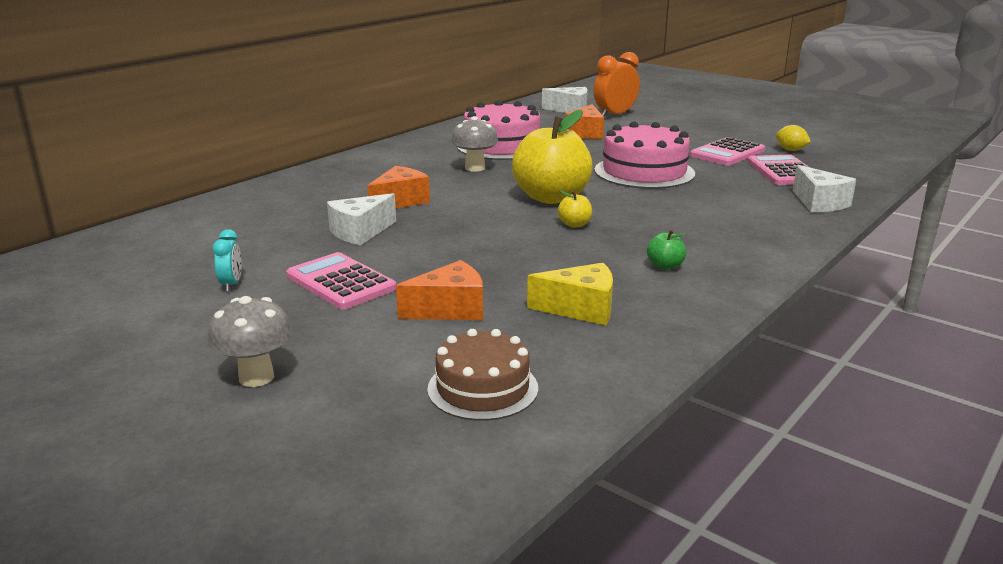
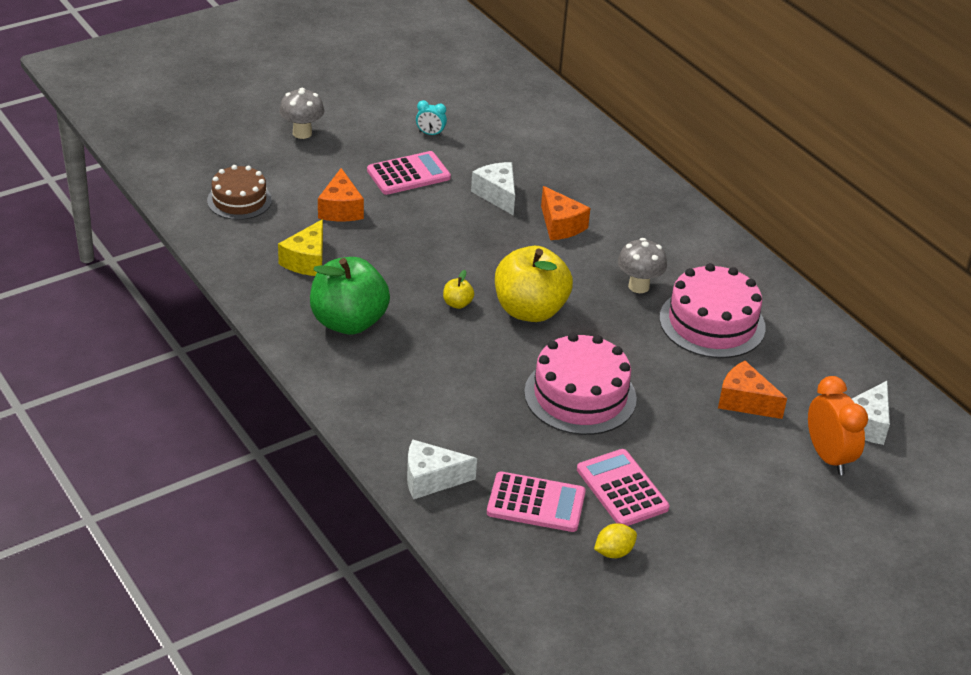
camera: 105 degrees right, 15 degrees up
green apple [647,230,686,270] -> green apple [310,257,390,335], size x2.48

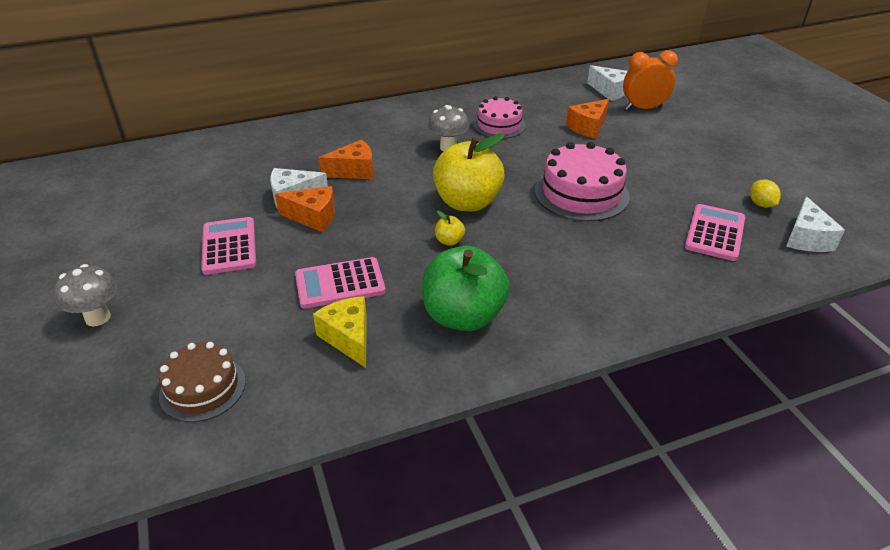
camera: 75 degrees left, 0 degrees up
yellow cheese [278,219,323,276] -> yellow cheese turned 150 degrees counterclockwise [313,296,367,368]
orange cheese [318,168,364,221] -> orange cheese moved to [275,186,335,232]
white cheese [407,440,477,499] -> white cheese moved to [786,197,845,252]
turquoise clock [416,100,447,136] -> none
pink calculator [577,449,670,526] -> pink calculator moved to [295,257,386,309]
pink cake [659,263,766,358] -> pink cake [473,97,526,139], size x0.64

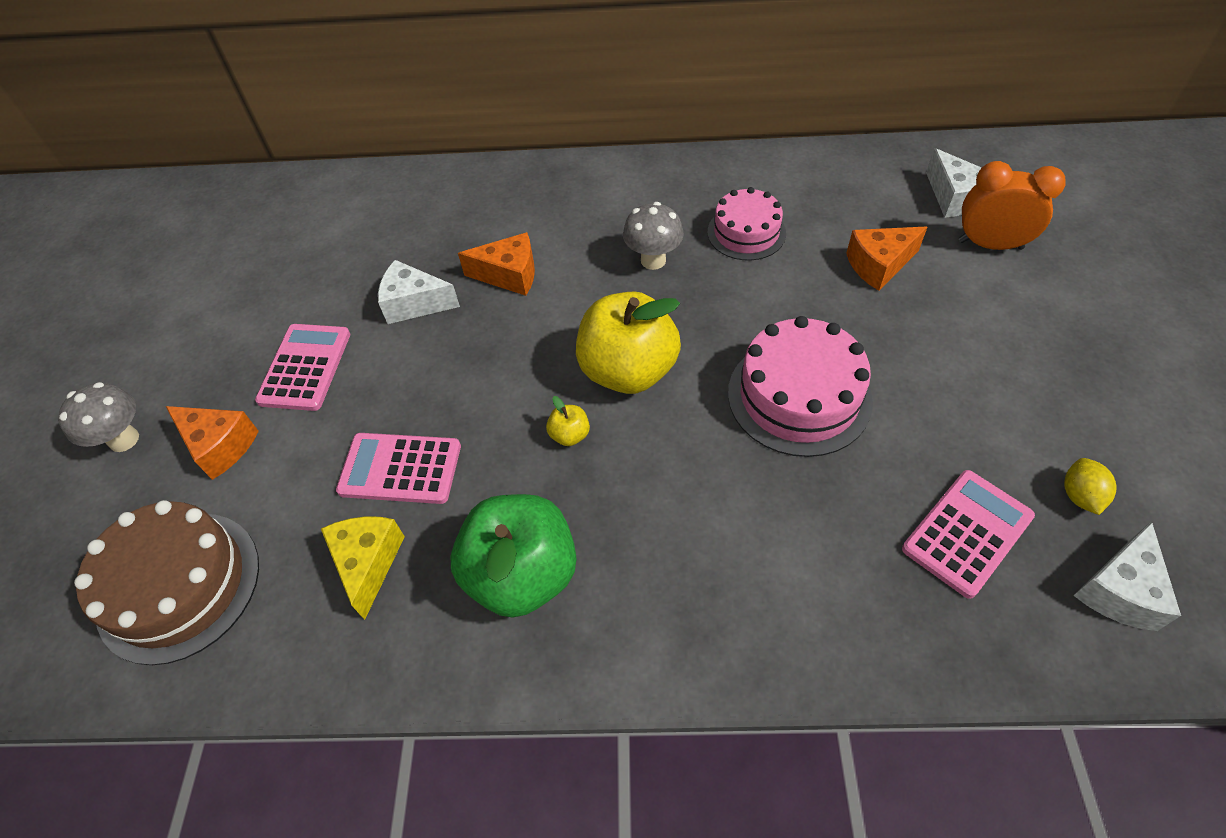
camera: 25 degrees right, 15 degrees up
brown cake [159,342,246,422] -> brown cake [74,500,259,665], size x1.55
orange cheese [275,186,335,232] -> orange cheese moved to [166,406,259,480]

